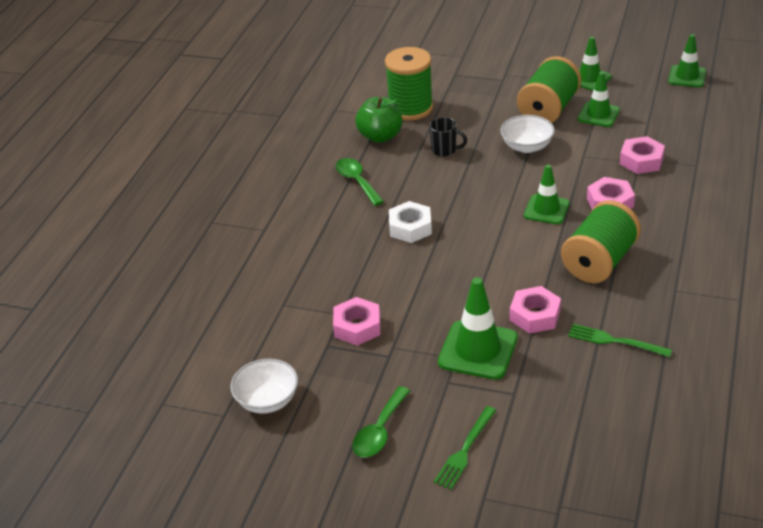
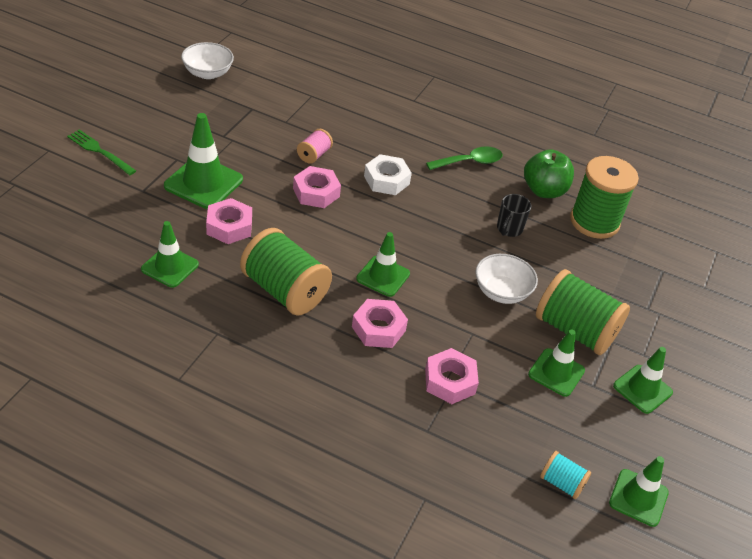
camera: 90 degrees right, 5 degrees up
pink nut [333,297,380,346] -> pink nut moved to [293,166,341,208]
green spoon [352,386,410,458] -> none
green fork [568,324,672,357] -> green traffic cone [141,221,199,288]
none -> pink spool [297,129,333,164]
none -> turquoise spool [540,451,591,499]

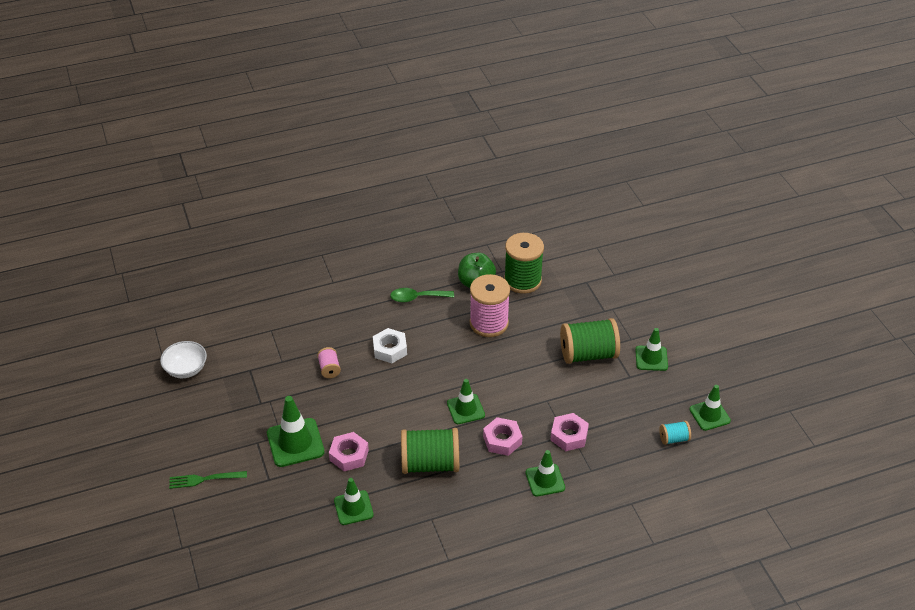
camera: 40 degrees left, 0 degrees up
pink nut [293,166,341,208] -> none
green spoon [426,146,503,170] -> green spoon turned 120 degrees counterclockwise [390,288,454,302]
white bowl [475,254,538,304] -> none
black mug [497,194,532,237] -> pink spool [470,274,510,337]
green traffic cone [528,329,585,397] -> green traffic cone moved to [525,450,565,497]

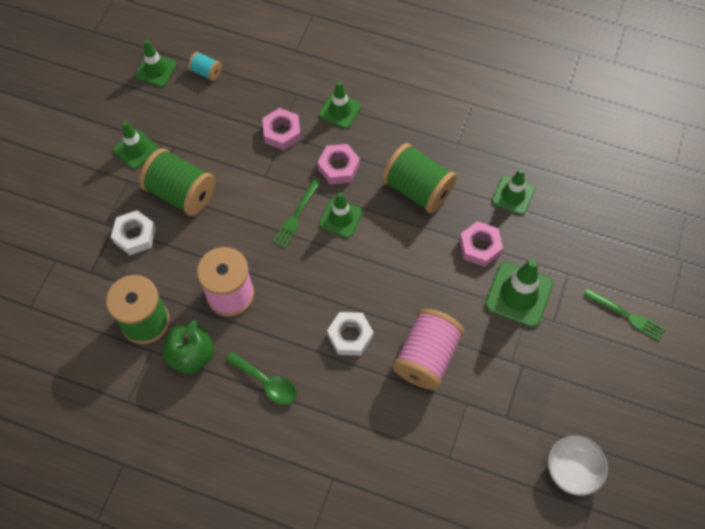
camera: 140 degrees left, 20 degrees up
pink spool [317,347,341,378] -> pink spool [393,309,464,390], size x2.09
none -> white nut [111,210,156,255]
none -> green fork [273,179,321,248]

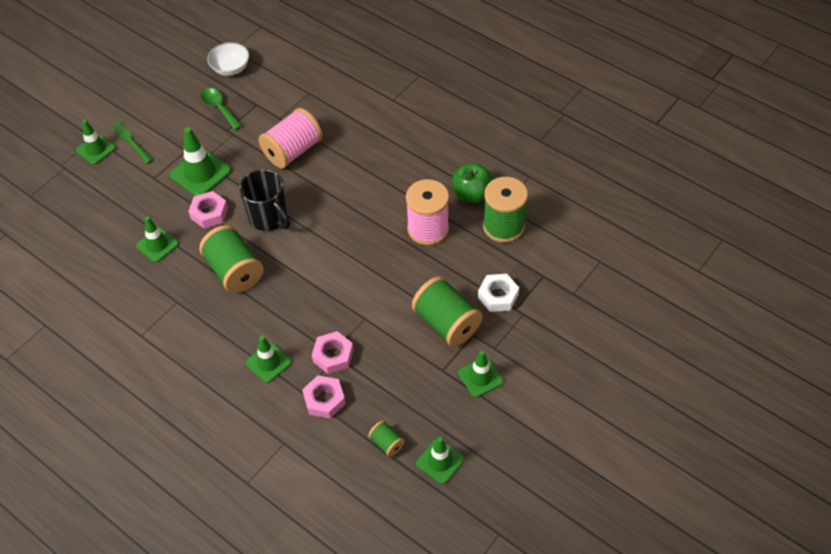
camera: 160 degrees left, 10 degrees down
turquoise spool [188,52,222,81] -> green spool [368,420,405,457]
green spoon [225,351,297,405] -> green spoon moved to [201,88,242,130]
green fork [273,179,321,248] -> none
pink nut [317,144,360,184] -> pink nut moved to [302,375,345,419]
green traffic cone [319,192,363,238] -> green traffic cone moved to [76,120,116,165]
white nut [327,312,374,356] -> none
none -> black mug [239,169,290,231]

